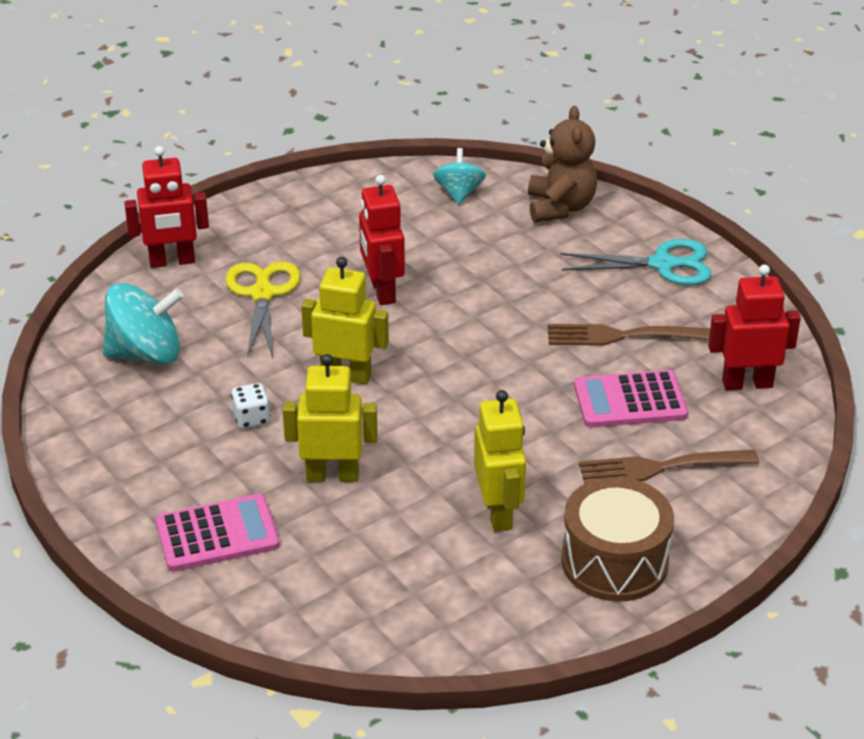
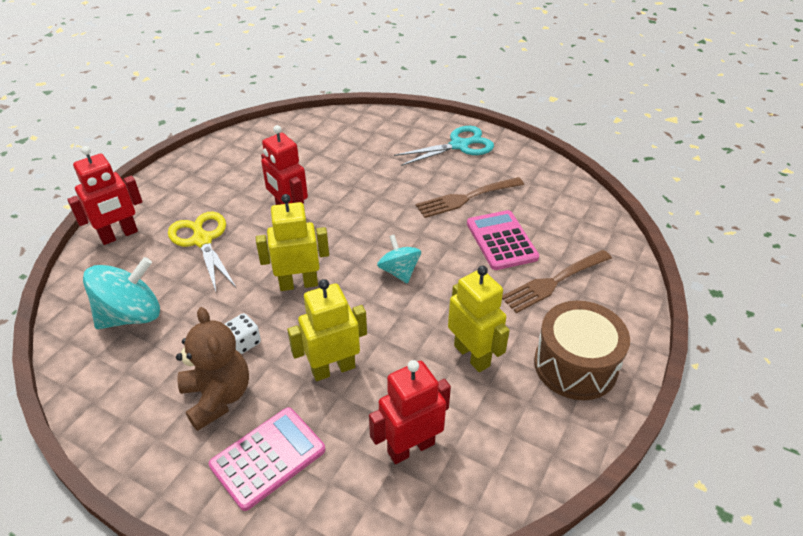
camera: 25 degrees left, 5 degrees up
turquoise spinning top [433,148,486,204] -> turquoise spinning top moved to [377,235,421,284]
brown teddy bear [528,106,597,223] -> brown teddy bear moved to [176,307,249,431]
pink calculator [574,370,688,428] -> pink calculator turned 105 degrees clockwise [467,210,539,270]
red robot [708,264,801,390] -> red robot moved to [369,360,451,464]

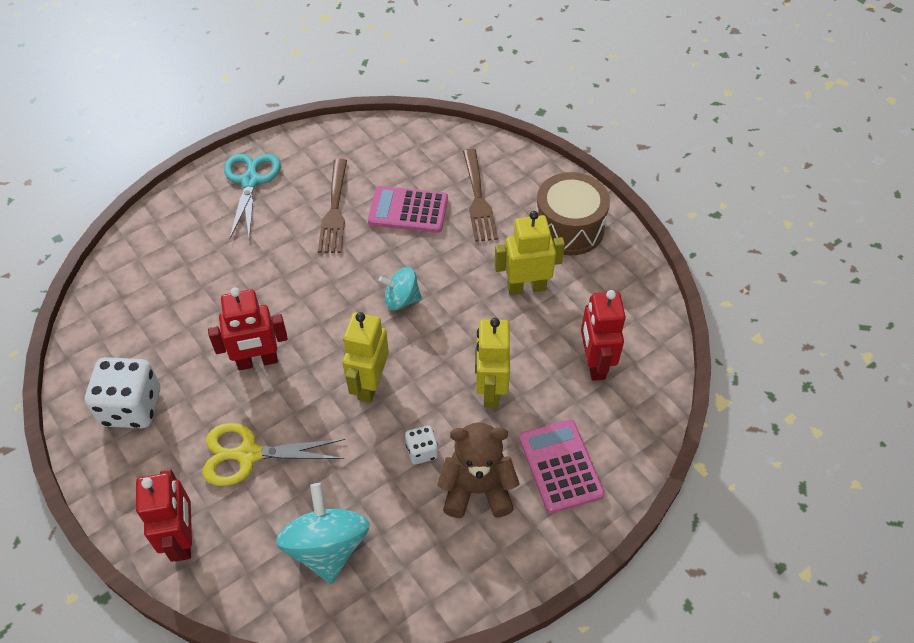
camera: 65 degrees left, 10 degrees up
none -> white dice [85,357,160,428]

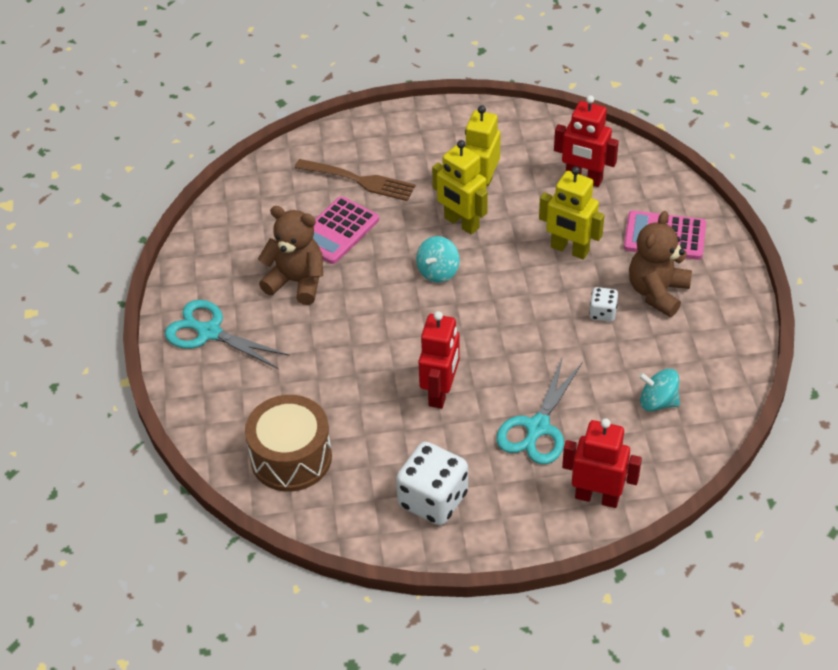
camera: 60 degrees left, 5 degrees down
yellow scissors [202,423,345,486] -> turquoise scissors [496,359,582,464]
turquoise spinning top [276,483,370,584] -> turquoise spinning top [639,369,680,411], size x0.61
brown fork [318,159,347,253] -> brown teddy bear [258,206,323,305]
yellow robot [343,312,389,403] -> yellow robot moved to [432,140,488,235]
brown drum [536,172,610,255] -> brown drum moved to [245,395,332,492]

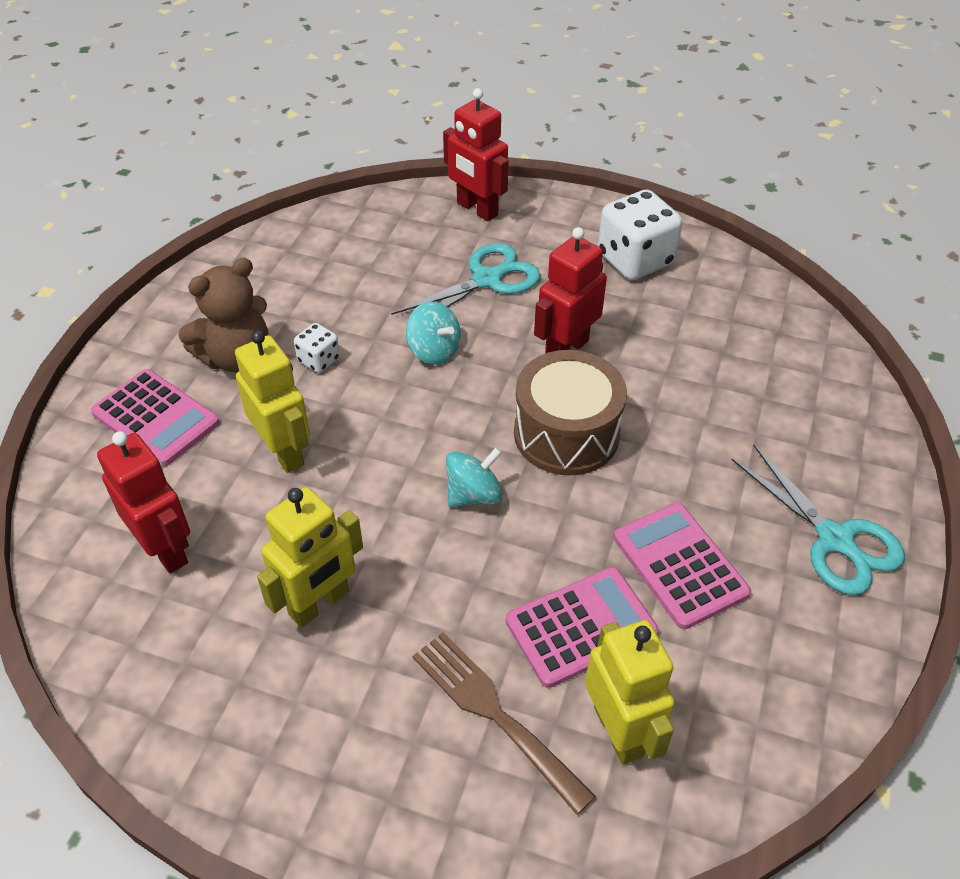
camera: 155 degrees left, 0 degrees up
brown drum [245,395,332,492] -> brown drum moved to [514,350,627,476]
brown teddy bear [258,206,323,305] -> pink calculator [614,502,751,629]
yellow robot [432,140,488,235] -> yellow robot moved to [585,620,675,765]
turquoise spinning top [639,369,680,411] -> turquoise spinning top moved to [406,302,461,365]

